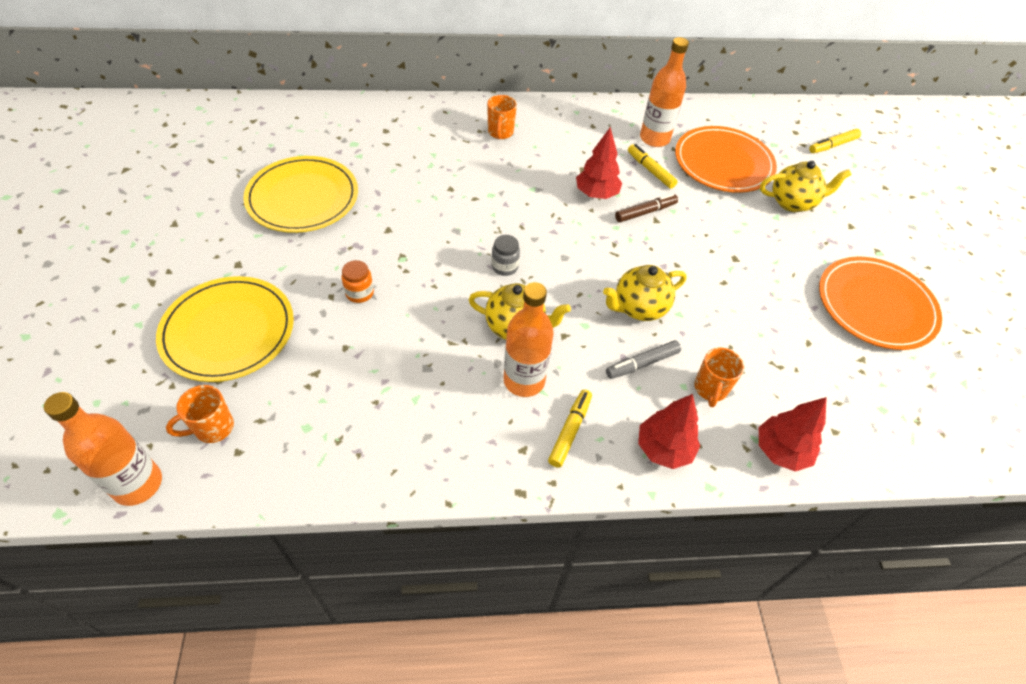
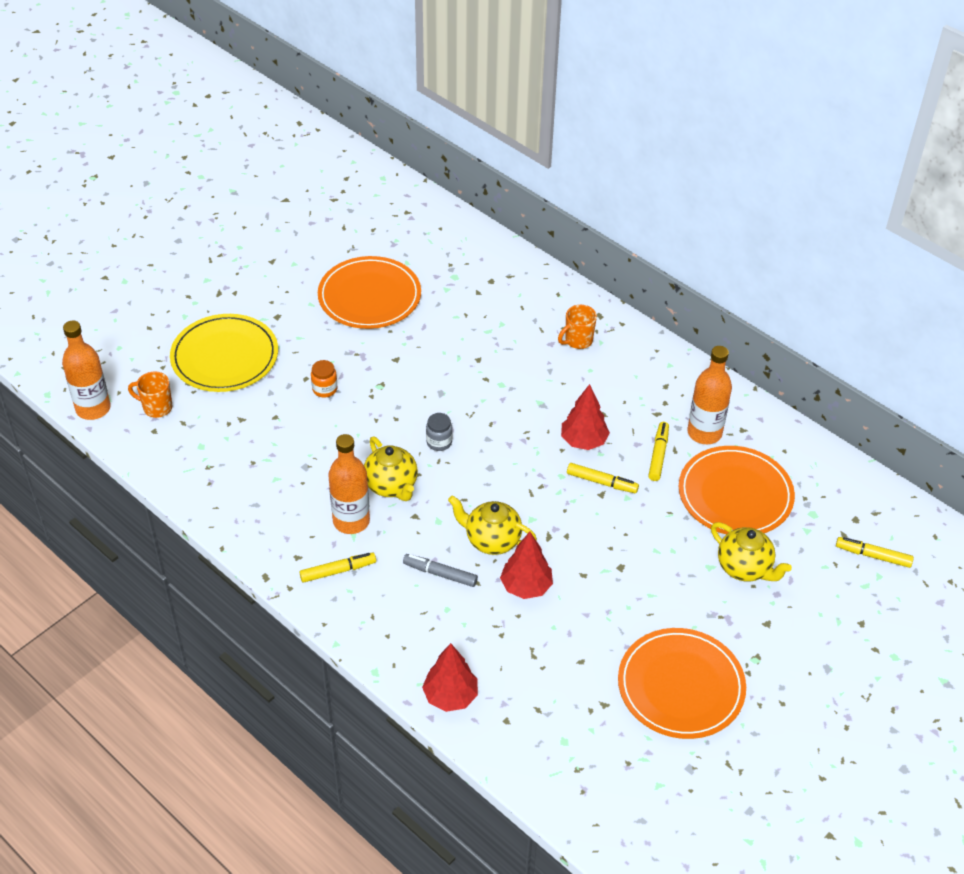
camera: 50 degrees right, 5 degrees down
yellow plate [243,156,358,233] -> orange plate [318,256,421,329]
brown marker [615,194,678,222] -> yellow marker [567,463,639,493]
red tree [638,394,700,469] -> red tree moved to [500,532,553,599]
orange mug [694,347,744,407] -> none

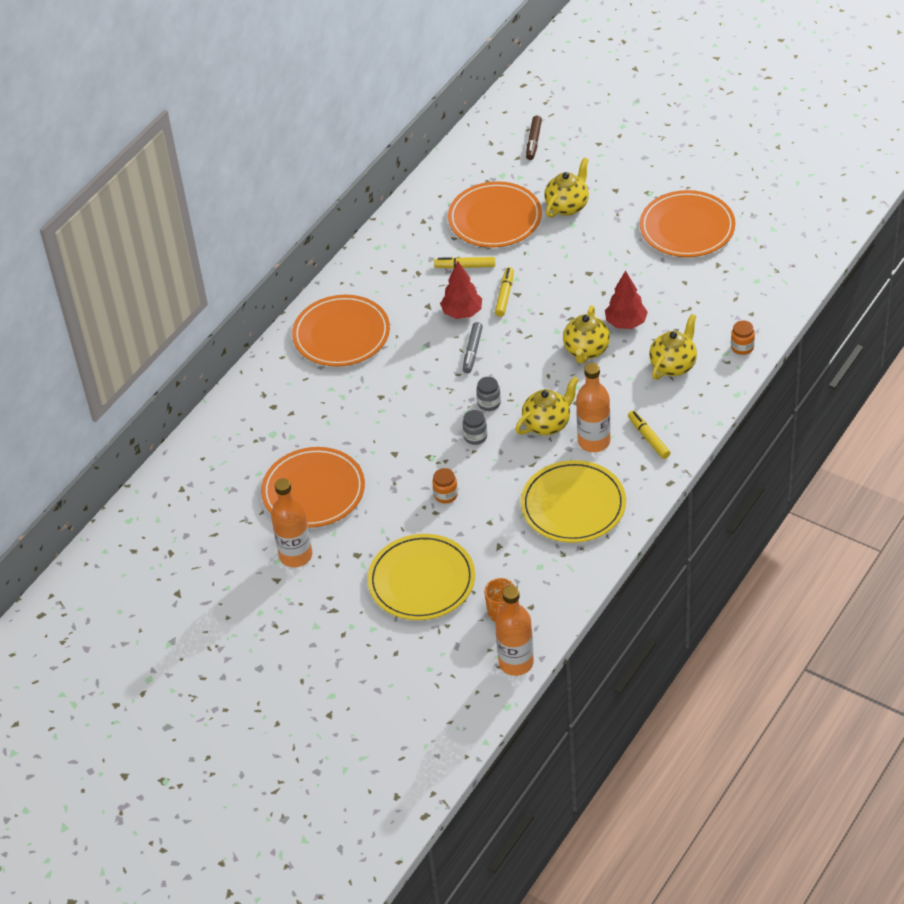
camera: 95 degrees left, 0 degrees up
grey marker [403,554,478,587] -> grey marker moved to [463,322,483,373]
red tree [422,643,478,712] -> orange jar [731,320,755,355]
orange mug [558,305,597,349] -> orange plate [292,295,390,367]
orange bottle [687,346,732,444] -> orange bottle moved to [271,478,312,567]
yellow marker [836,537,914,568] -> brown marker [526,116,542,160]
none -> grey jar [463,410,487,445]
none -> yellow plate [520,460,626,543]
none -> yellow teapot [649,314,697,380]

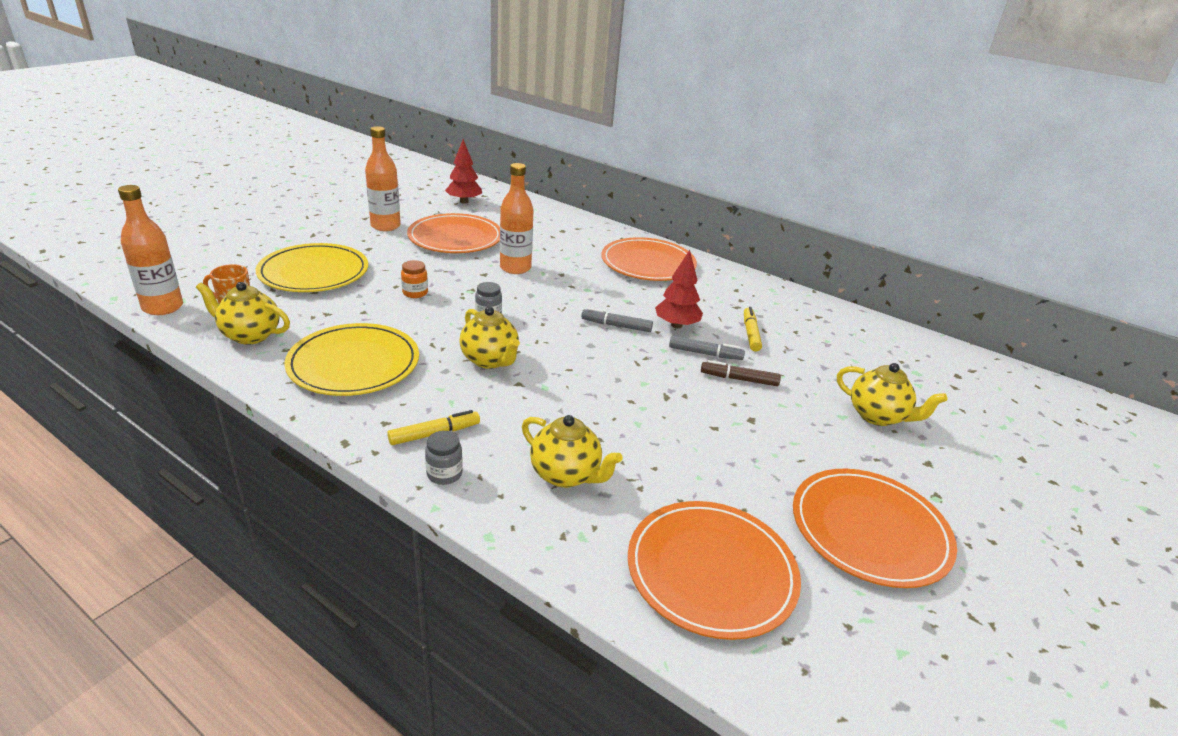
camera: 85 degrees right, 15 degrees down
orange plate [448,181,542,248] -> orange plate moved to [628,501,801,640]
grey jar [476,377,501,411] -> grey jar moved to [425,431,463,485]
yellow marker [495,267,514,317] -> grey marker [669,336,745,360]
brown marker [526,116,542,160] -> brown marker moved to [701,360,781,386]
yellow teapot [563,306,610,364] -> yellow teapot moved to [196,282,290,345]
orange bottle [576,363,610,452] -> orange bottle moved to [500,163,534,274]
red tree [605,270,648,329] -> red tree moved to [445,139,482,204]
orange jar [731,320,755,355] -> none

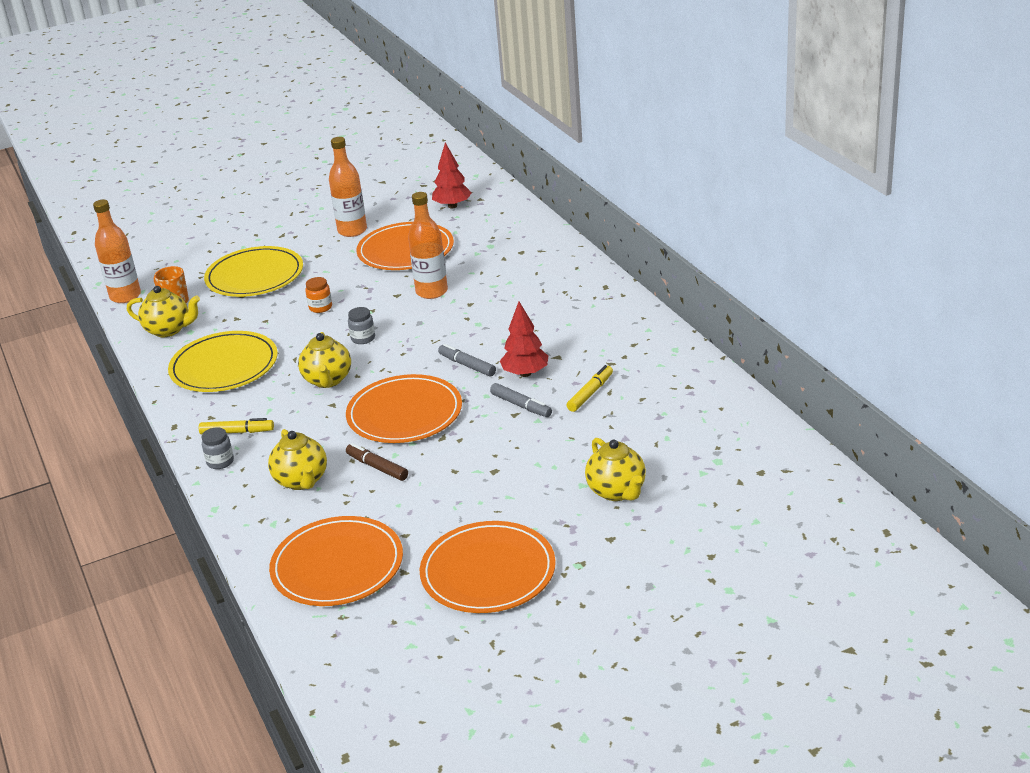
camera: 35 degrees right, 0 degrees up
yellow teapot [196,282,290,345] -> yellow teapot turned 150 degrees clockwise [127,286,200,337]
orange plate [601,237,697,281] -> orange plate moved to [346,374,462,443]
brown marker [701,360,781,386] -> brown marker moved to [346,443,408,481]

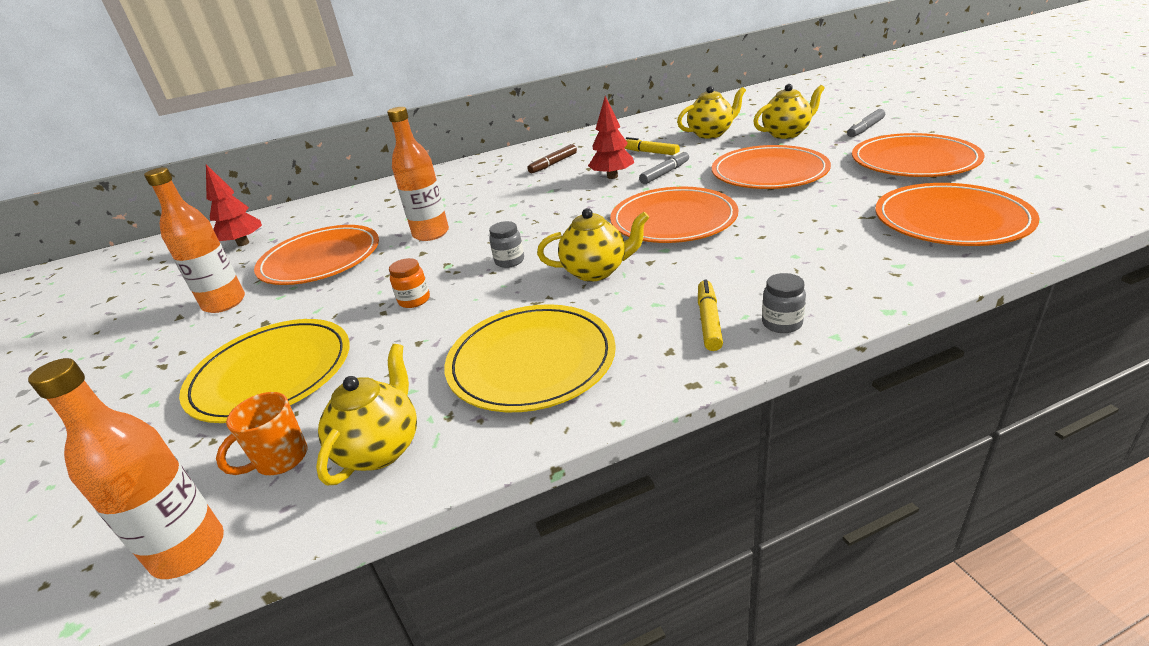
camera: 85 degrees left, 0 degrees up
yellow teapot [268,429,327,490] -> yellow teapot moved to [677,86,746,139]
brown marker [346,443,408,481] -> brown marker moved to [527,144,577,173]
grey marker [438,344,496,377] -> grey marker moved to [847,109,885,137]
none -> orange plate [712,145,831,189]

